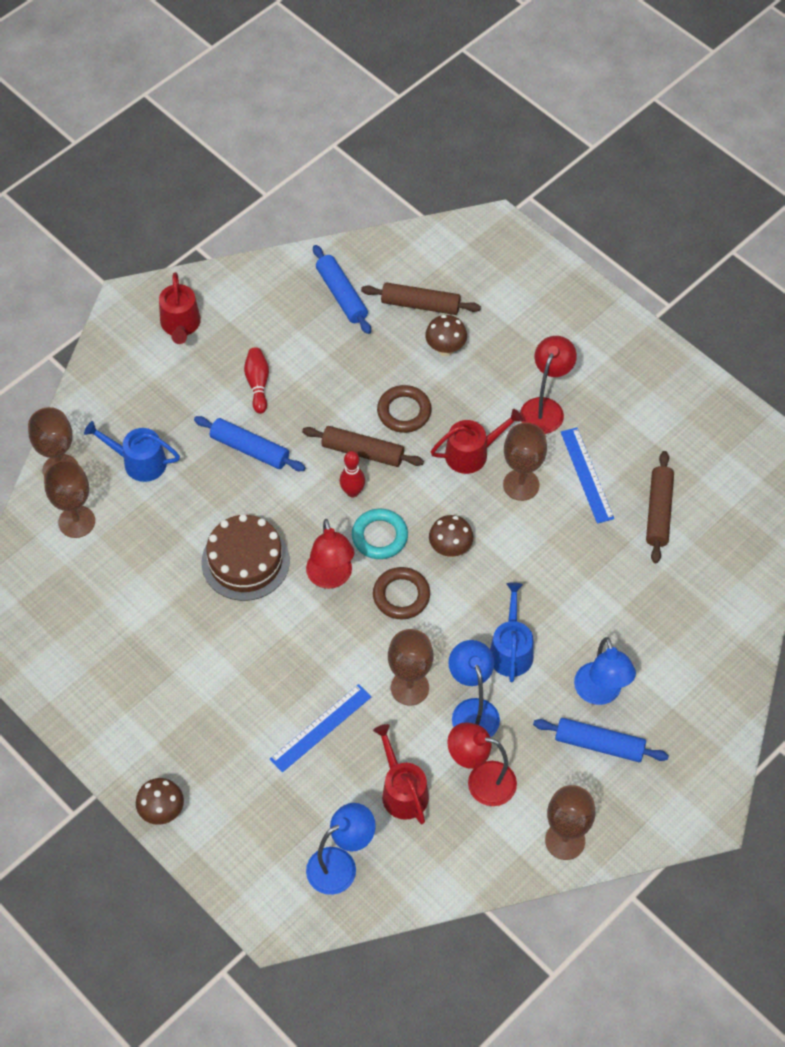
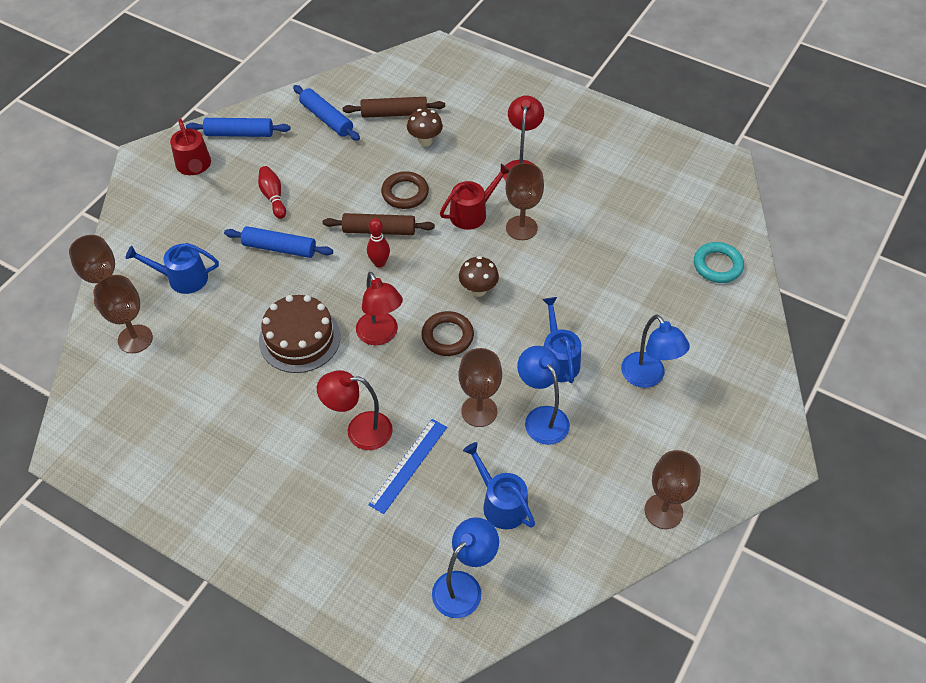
camera: 15 degrees left, 5 degrees down
brown mushroom [136,778,184,825] -> none
turquoise ring [352,509,408,559] -> turquoise ring moved to [694,242,744,283]
red watering can [373,724,429,824] -> blue watering can [463,442,535,529]
red lamp [447,722,517,806] -> red lamp moved to [317,370,393,450]
blue rolling pin [533,718,669,762] -> blue rolling pin moved to [186,118,290,137]
blue ruler [561,427,614,524] -> none
brown rolling pin [646,451,674,563] -> none

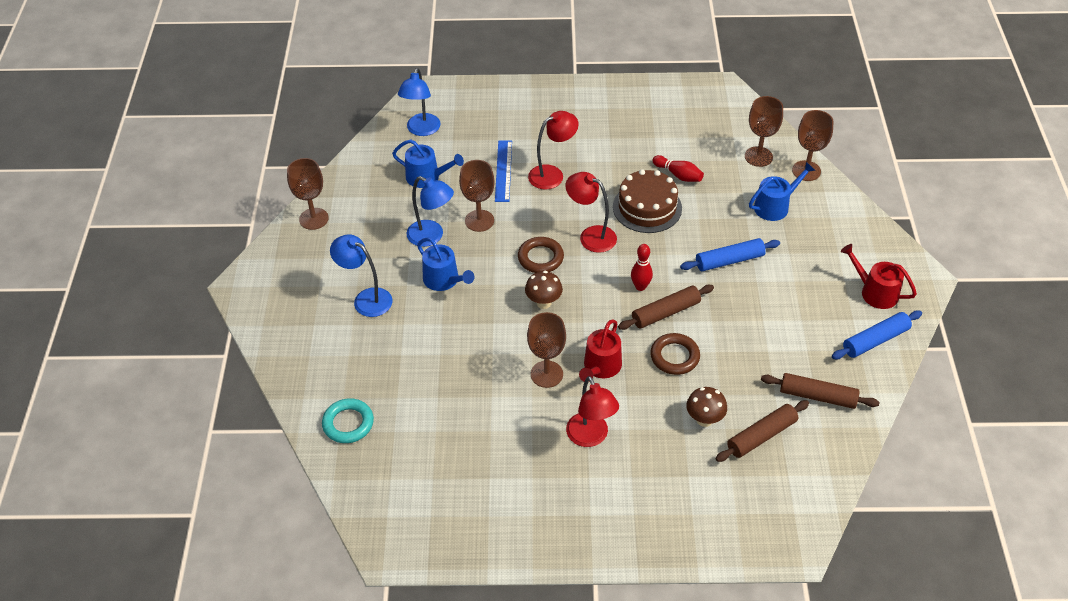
camera: 150 degrees right, 5 degrees down
red bowling pin [258,166,286,219] -> red bowling pin moved to [652,155,704,182]
blue rolling pin [293,85,360,141] -> brown rolling pin [761,373,879,409]

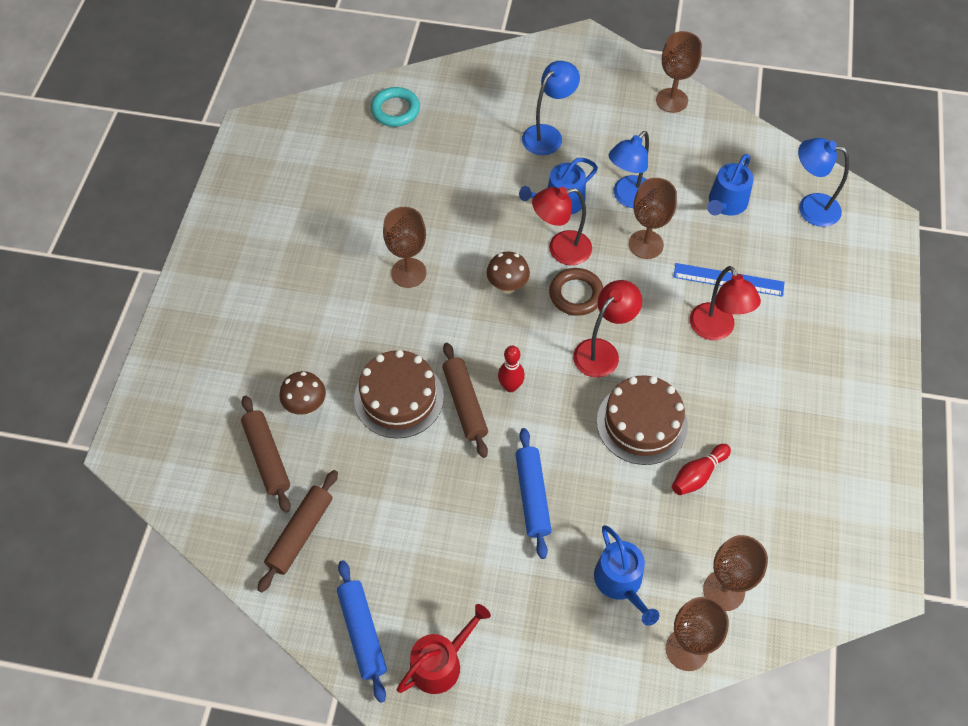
camera: 100 degrees right, 10 degrees up
red lamp [566,376,619,447] -> red lamp moved to [532,187,592,265]
red watering can [579,319,622,382] -> none
brown ring [650,333,700,375] -> brown cake [354,350,444,438]

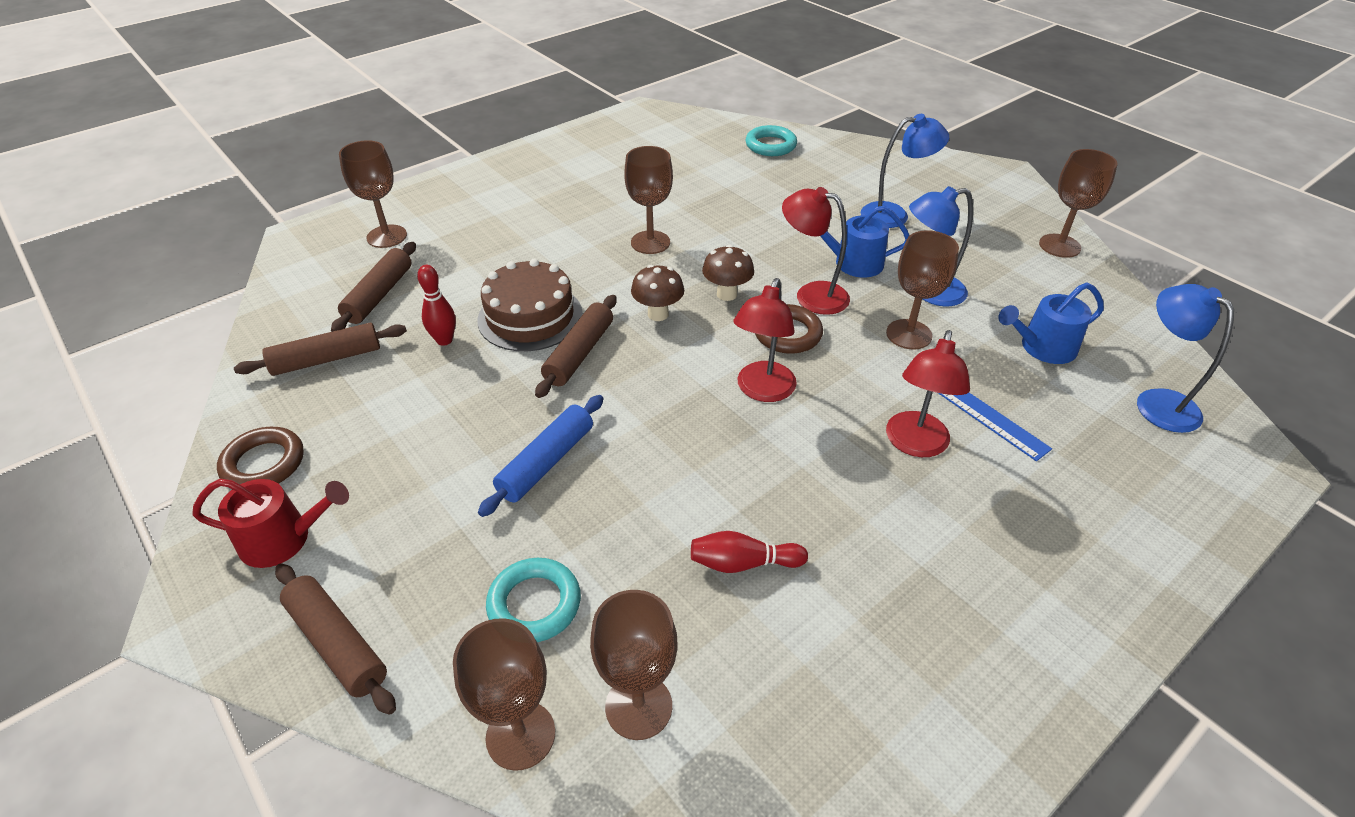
camera: 40 degrees right, 15 degrees down
brown mushroom [279,371,326,415] -> brown mushroom moved to [631,265,684,321]
blue rolling pin [337,560,387,703] -> brown ring [217,427,304,484]
red bowling pin [498,346,525,392] -> red bowling pin moved to [417,265,456,346]
red lamp [573,280,642,378] -> red lamp turned 120 degrees clockwise [733,278,797,402]
blue watering can [594,525,659,626] -> turquoise ring [486,558,581,642]
brown cake [597,375,688,465] -> none
none -> brown rolling pin [275,563,396,715]
none -> brown goblet [339,140,407,248]

